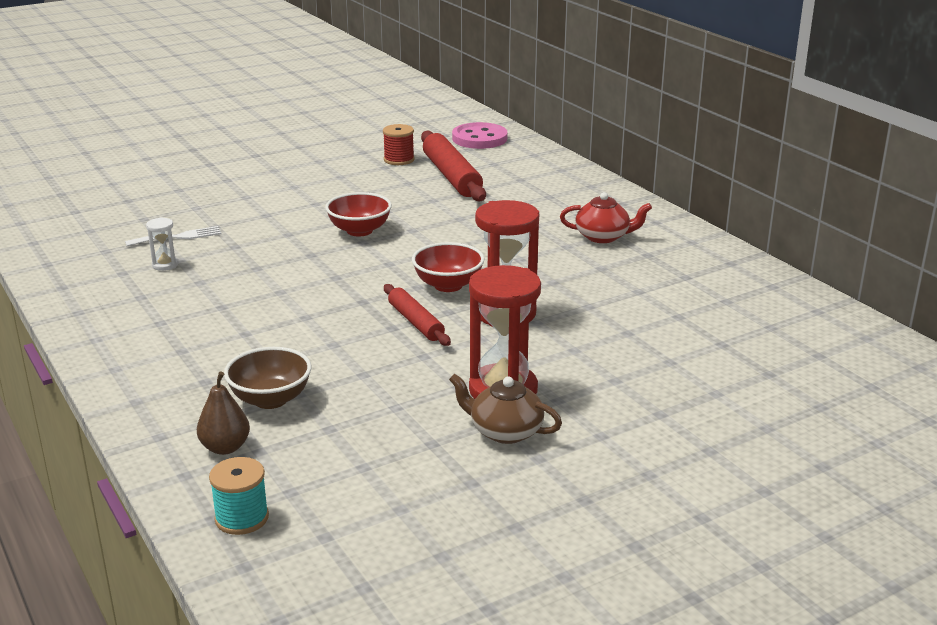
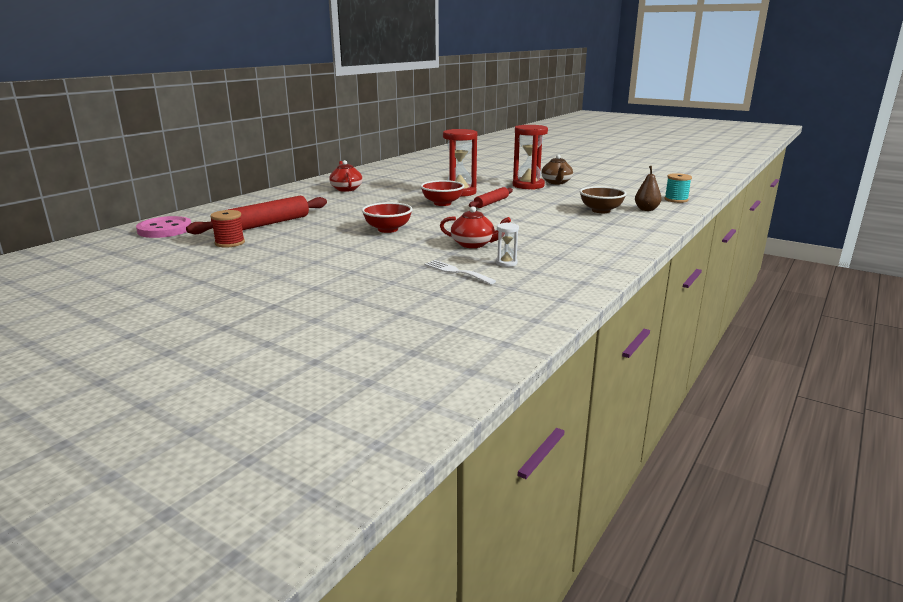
camera: 115 degrees left, 5 degrees down
none -> red teapot [440,206,511,248]

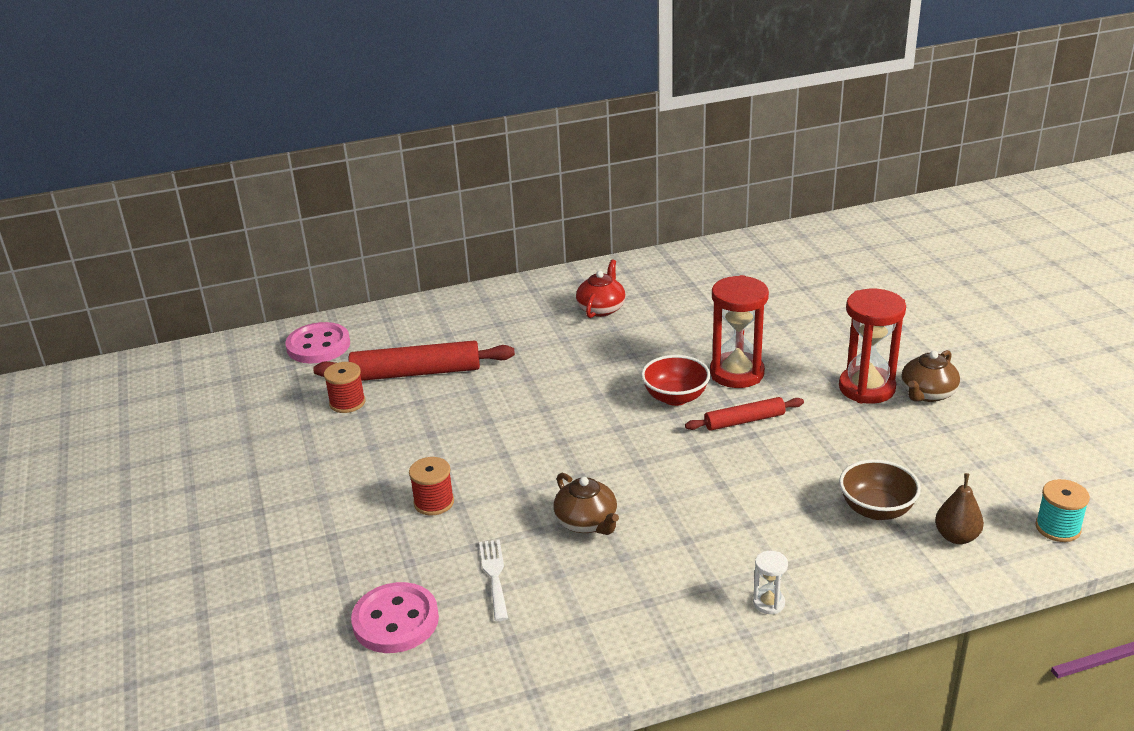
camera: 40 degrees right, 10 degrees up
red bowl [362,202,413,233] -> none
red teapot [440,206,511,248] -> brown teapot [554,473,619,535]
white hourglass [496,223,519,267] -> white hourglass moved to [753,551,788,614]
none -> pink button [351,582,439,653]
none -> red spool [409,457,454,515]

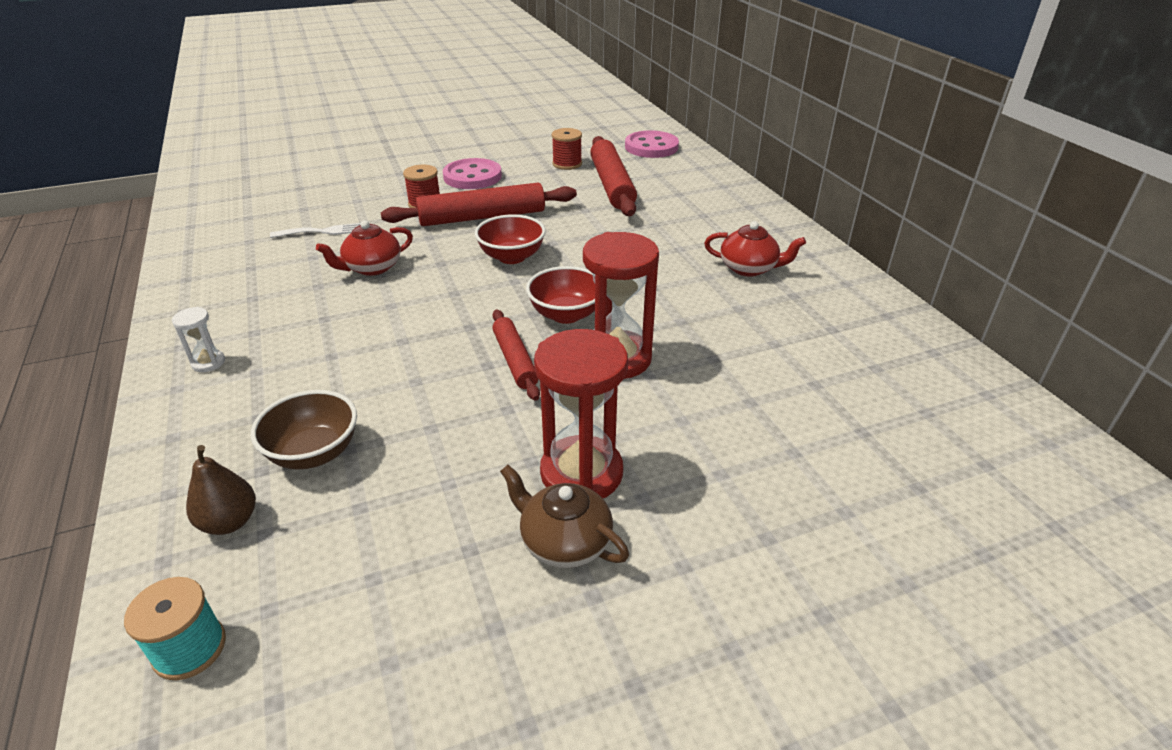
camera: 85 degrees right, 5 degrees up
pink button [351,582,439,653] -> pink button moved to [443,158,502,189]
brown teapot [554,473,619,535] -> red teapot [316,220,413,276]
none -> red rolling pin [381,183,577,226]
none -> red bowl [475,214,546,264]

